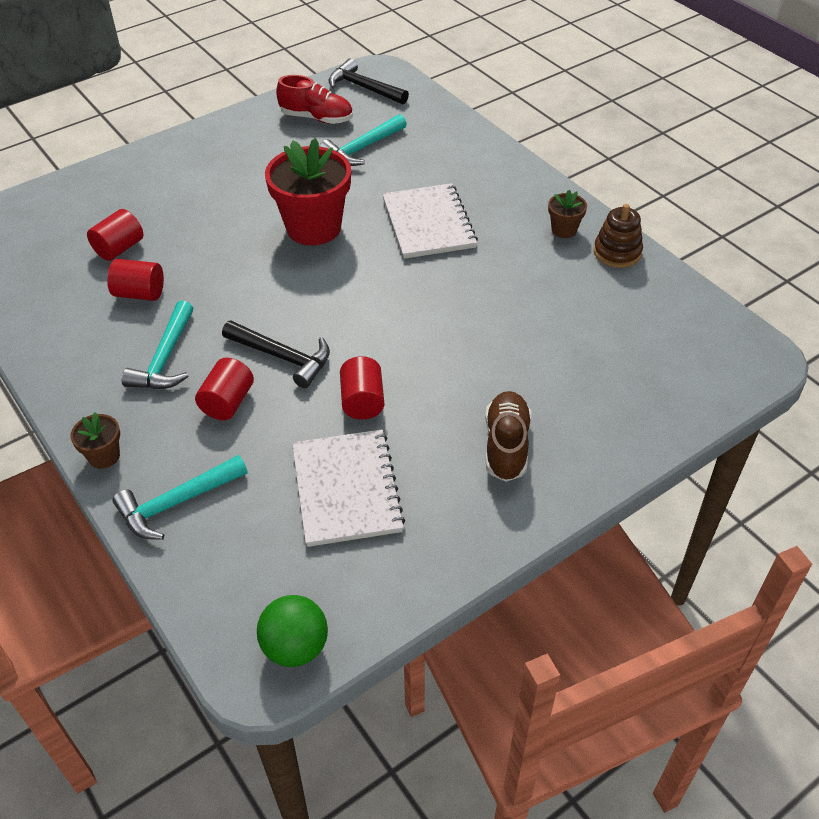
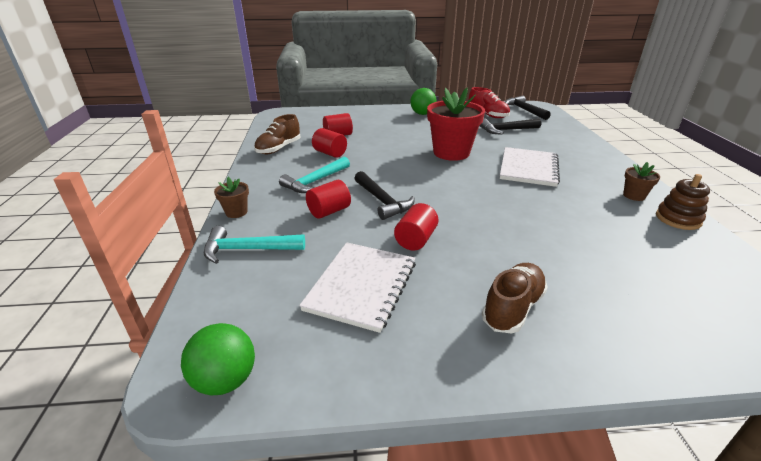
camera: 30 degrees right, 15 degrees down
turquoise hammer [320,114,407,166] -> black hammer [479,118,541,135]
none -> brown shoe [254,114,300,154]
none -> green ball [410,88,437,115]

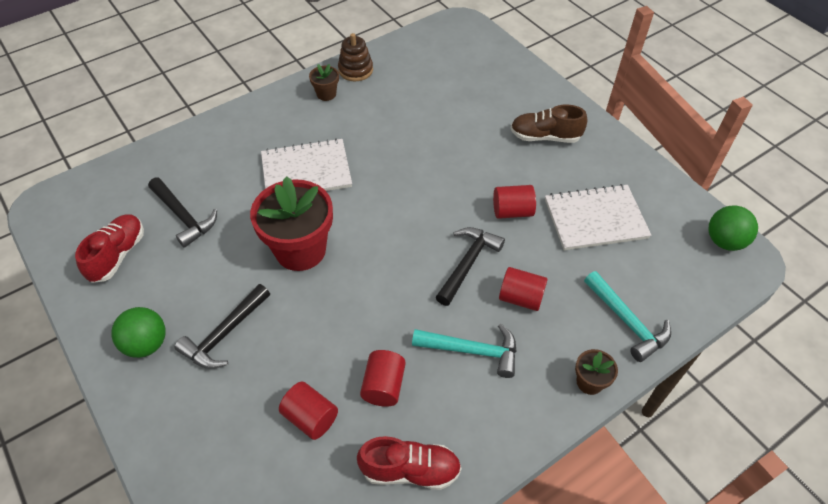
camera: 120 degrees left, 20 degrees up
brown shoe [254,114,300,154] -> red shoe [357,436,462,490]
black hammer [505,96,551,120] -> black hammer moved to [175,284,270,369]

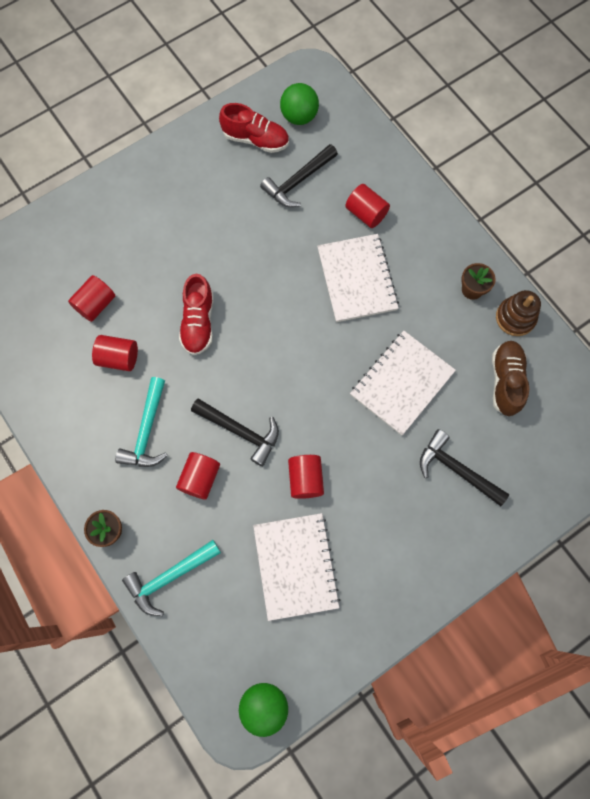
camera: 90 degrees right, 20 degrees up
green ball [111,307,165,358] -> green ball moved to [280,83,319,125]
black hammer [175,284,270,369] -> black hammer moved to [420,429,509,506]
red flower pot [250,176,333,271] -> none
red shoe [357,436,462,490] -> red shoe moved to [179,274,214,355]
brown shoe [511,105,587,143] -> brown shoe moved to [492,341,529,416]
none -> red cylinder [345,184,390,228]
none -> white notebook [350,331,456,436]

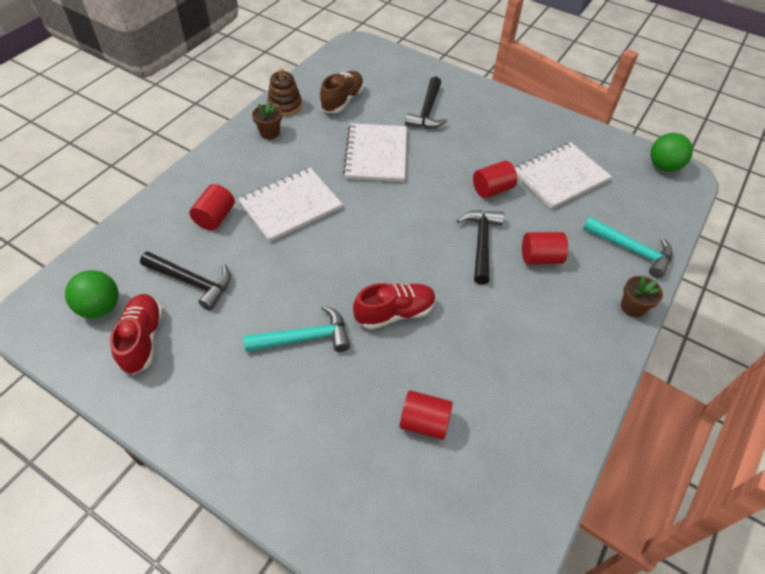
camera: 115 degrees left, 20 degrees down
red cylinder [92,335,138,371] -> none
turquoise hammer [115,377,168,467] -> turquoise hammer moved to [243,305,350,352]
white notebook [350,331,456,436] -> white notebook turned 75 degrees clockwise [343,123,407,182]
brown shoe [492,341,529,416] -> brown shoe turned 135 degrees clockwise [320,71,364,113]

